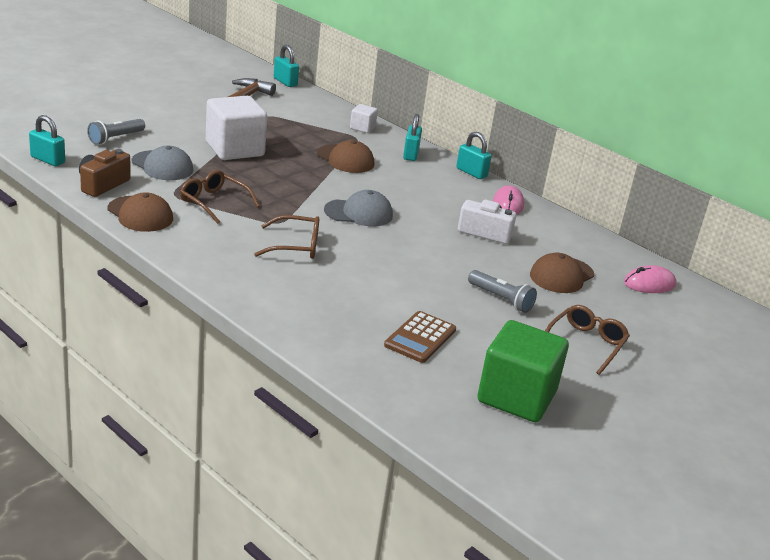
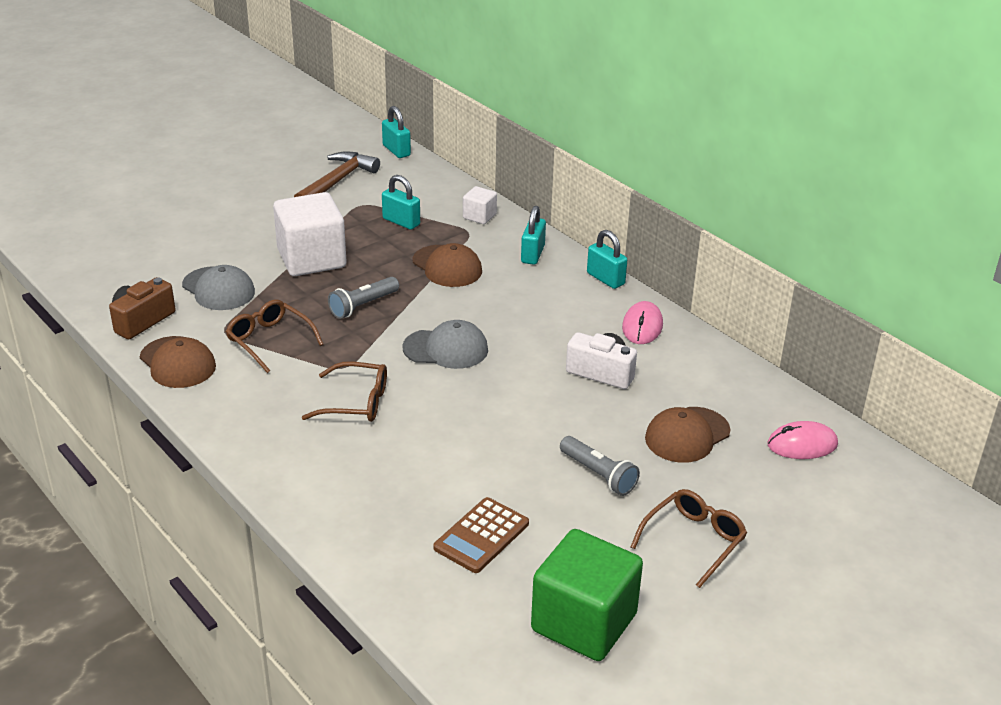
camera: 10 degrees right, 5 degrees up
turquoise padlock [29,115,65,166] -> turquoise padlock moved to [382,175,420,230]
grey flashlight [87,119,145,145] -> grey flashlight moved to [328,277,399,319]

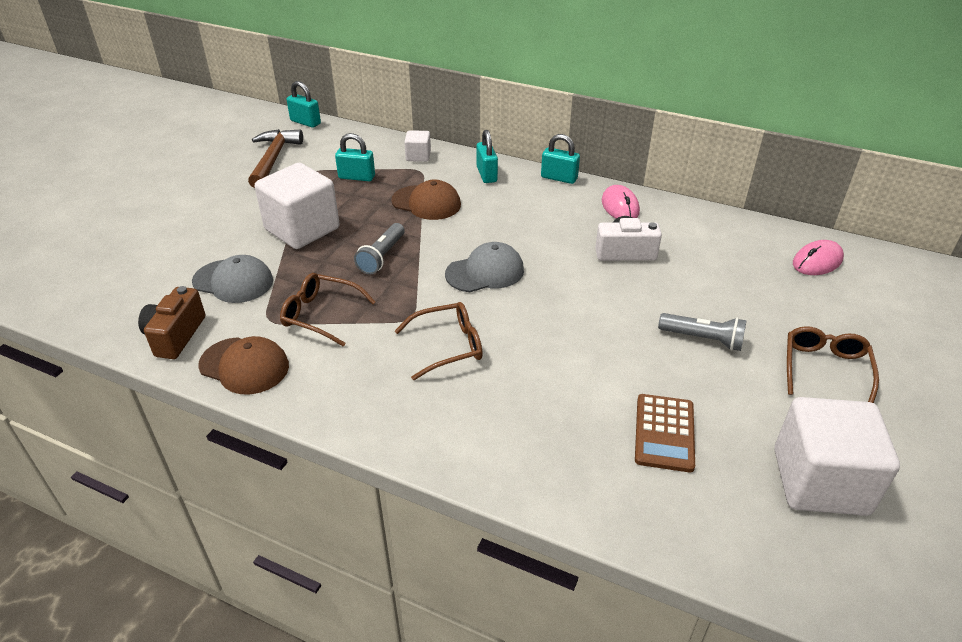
camera: 25 degrees left, 5 degrees up
green cube [531,529,643,661] -> white cube [774,397,900,516]
brown cap [645,407,730,463] -> none

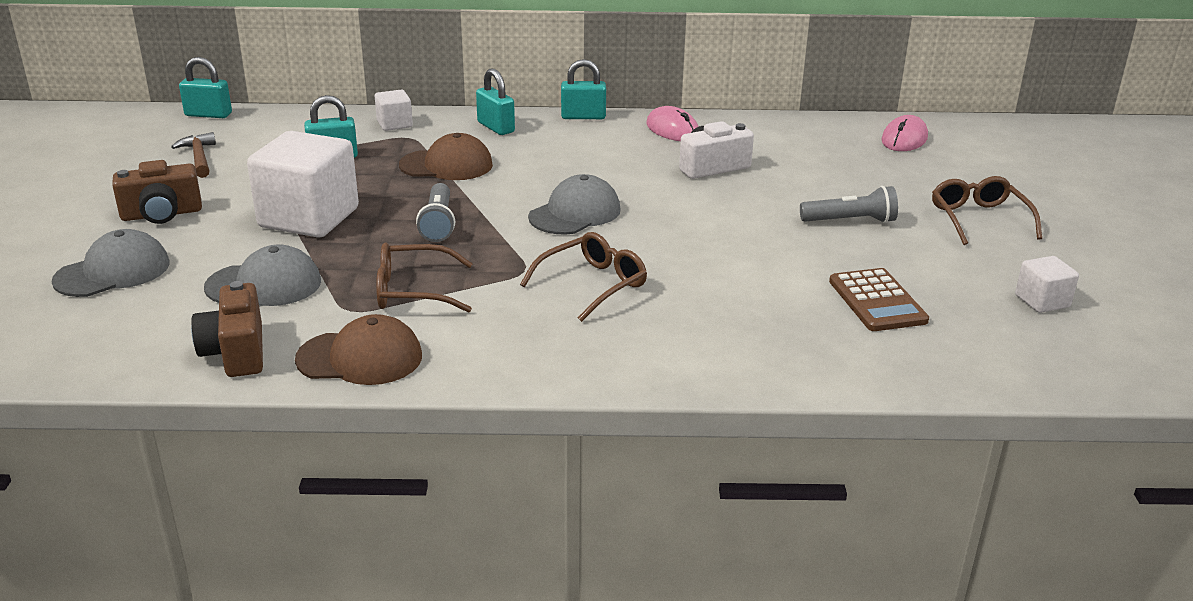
camera: 25 degrees left, 10 degrees down
brown hammer [248,129,303,188] -> brown hammer [171,132,216,178], size x0.62
white cube [774,397,900,516] -> white cube [1015,256,1079,313], size x0.47
none -> grey cap [52,229,169,297]
none -> brown camera [112,160,202,224]

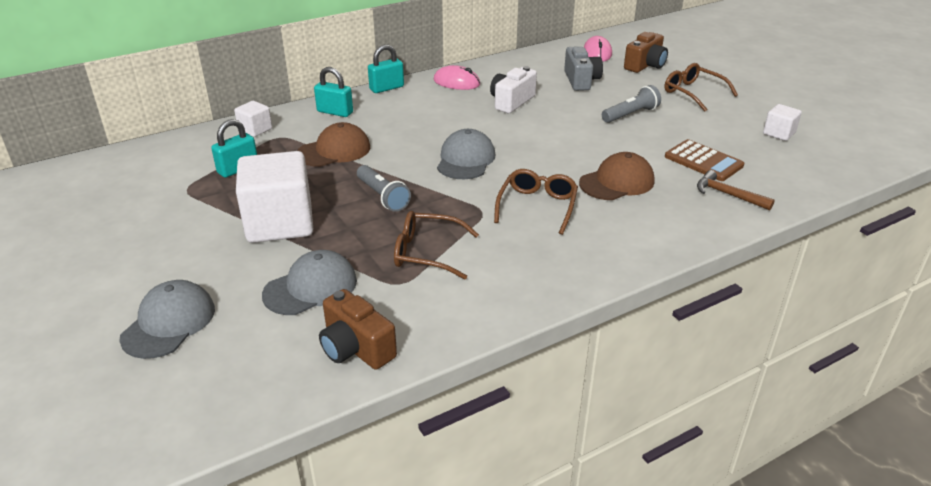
camera: 30 degrees left, 5 degrees up
brown camera [112,160,202,224] -> brown camera moved to [624,32,668,73]
brown hammer [171,132,216,178] -> brown hammer moved to [697,170,775,210]
turquoise padlock [179,57,232,118] -> none
brown cap [295,314,422,385] -> brown cap moved to [579,152,654,200]
brown glasses [376,242,473,313] -> brown glasses turned 45 degrees clockwise [394,211,479,280]
none -> grey camera [564,46,603,91]

